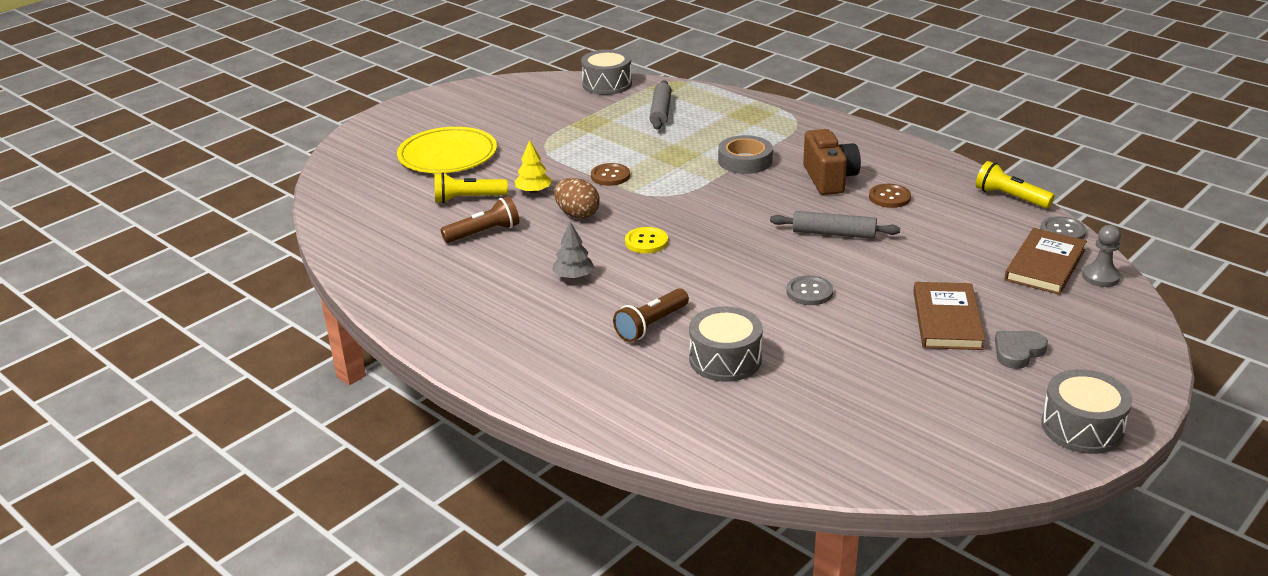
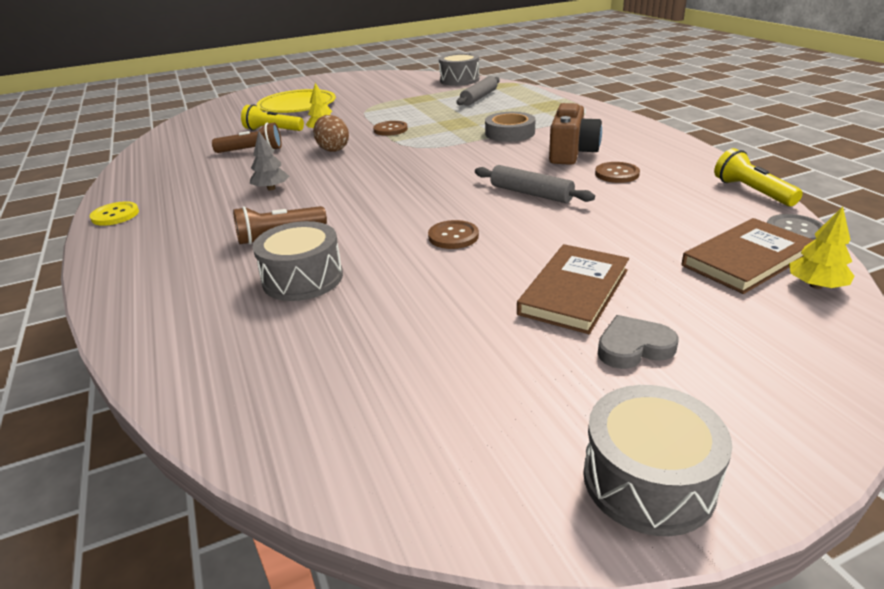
camera: 25 degrees right, 0 degrees up
yellow button [625,227,668,253] -> yellow button moved to [90,202,139,226]
grey button [786,275,833,305] -> brown button [428,220,479,249]
grey pawn [1082,225,1121,287] -> yellow tree [789,206,854,289]

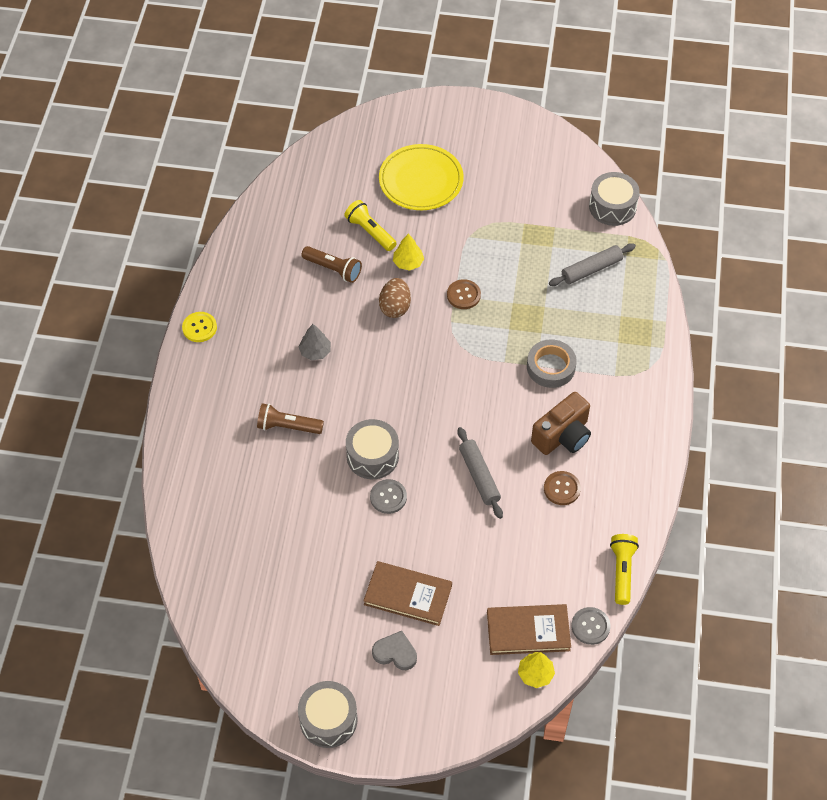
camera: 30 degrees right, 25 degrees up
grey drum [252,221,343,301] -> grey drum moved to [346,419,399,479]
brown button [428,220,479,249] -> grey button [370,479,407,514]
brown book [517,244,629,334] -> brown book turned 45 degrees clockwise [363,561,452,626]

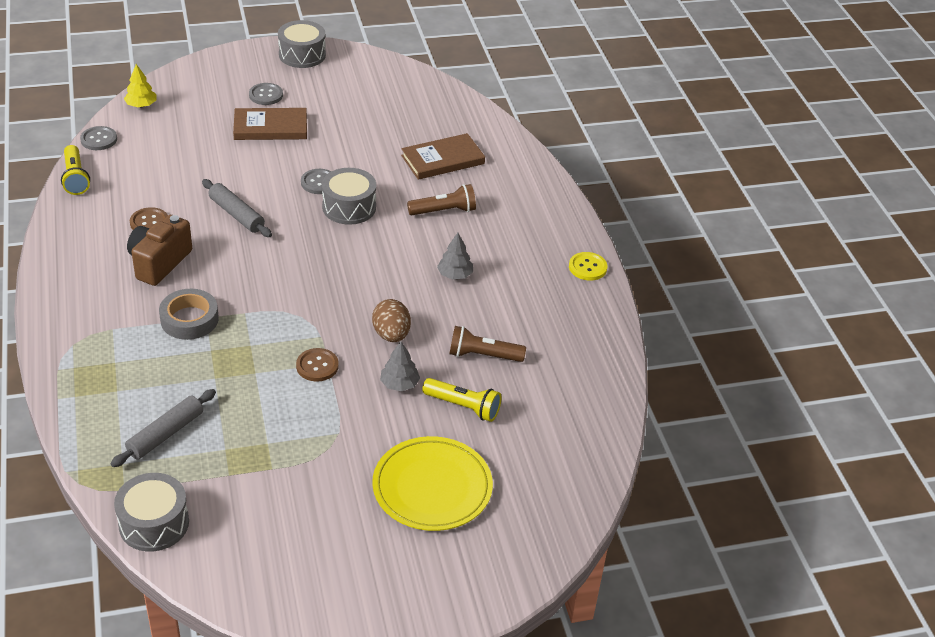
camera: 155 degrees right, 15 degrees down
grey heart [372,631,417,670] -> grey button [249,83,283,105]
yellow tree [393,234,424,271] -> grey tree [380,341,420,391]
brown book [487,604,571,655] -> brown book moved to [401,133,485,180]

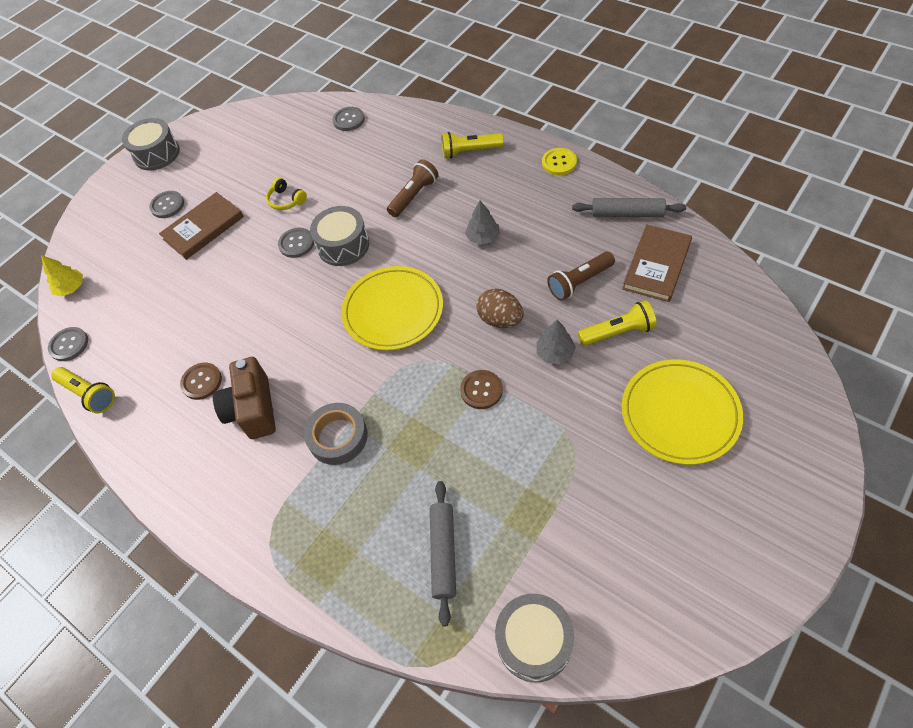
camera: 30 degrees left, 15 degrees up
grey rolling pin [202,179,272,237] -> grey rolling pin moved to [572,198,686,217]
brown book [401,133,485,180] -> brown book moved to [622,225,692,302]
none -> yellow headphones [266,178,307,210]
none -> grey button [333,107,365,131]
none -> yellow plate [341,266,443,350]
none -> yellow flashlight [441,132,504,159]

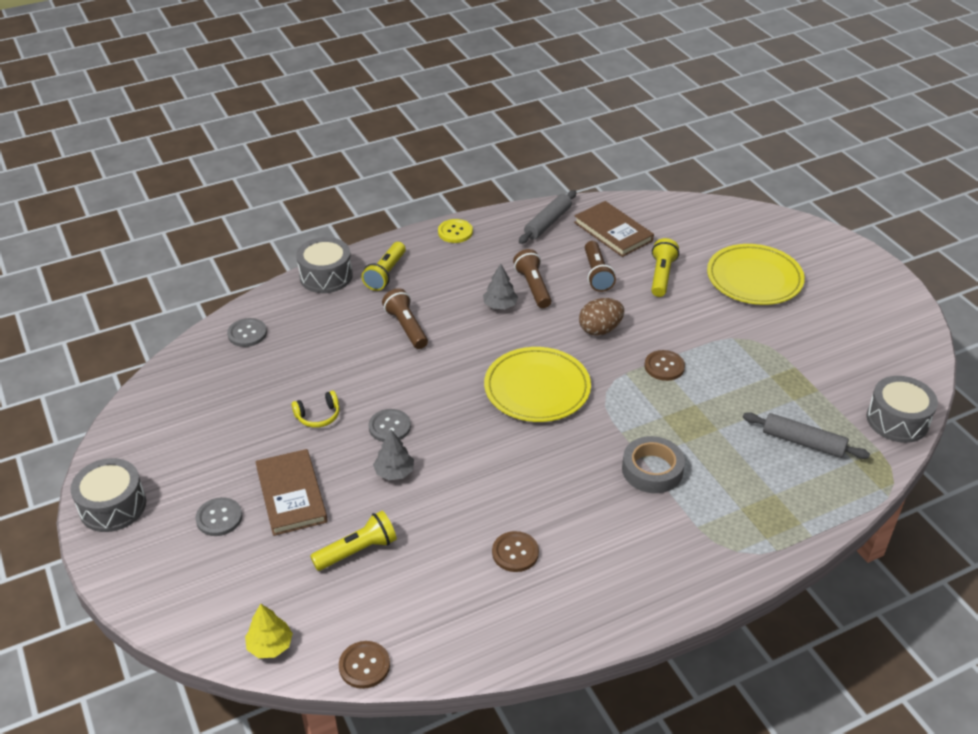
camera: 70 degrees left, 15 degrees down
grey button [48,327,88,361] -> brown button [339,641,390,689]
yellow flashlight [51,367,115,413] -> yellow flashlight moved to [310,511,397,571]
brown camera [213,357,276,439] -> none
grey drum [310,206,369,266] -> grey drum moved to [296,237,353,293]
grey tree [536,320,576,364] -> grey tree moved to [373,430,414,480]
none -> brown flashlight [513,249,551,308]

